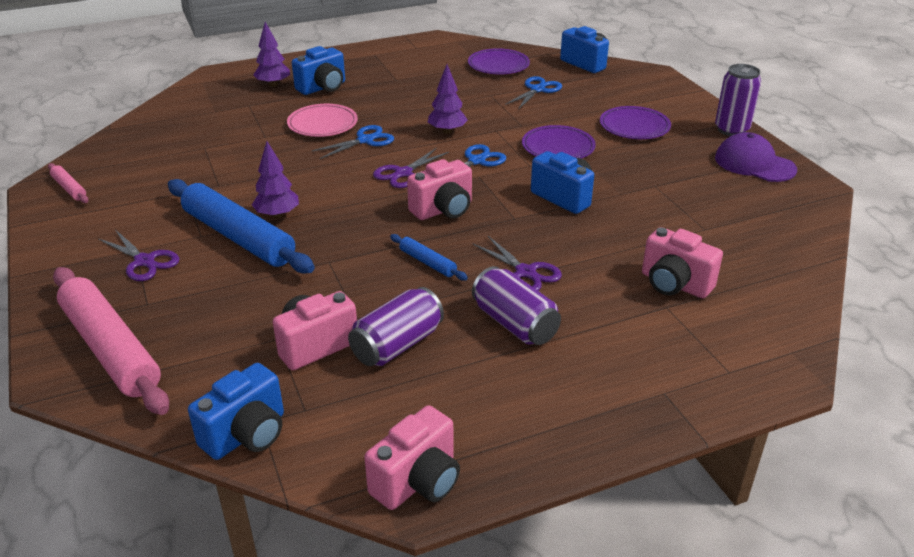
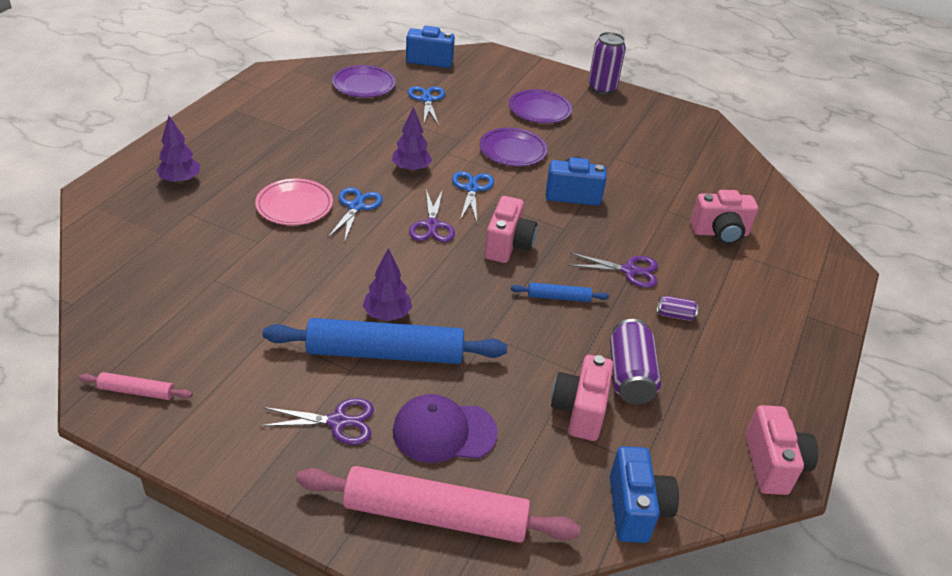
camera: 45 degrees left, 5 degrees up
blue camera [292,46,345,95] -> none
purple can [472,266,561,345] -> purple can [657,296,698,321], size x0.50
purple cap [715,132,797,182] -> purple cap moved to [393,394,498,463]

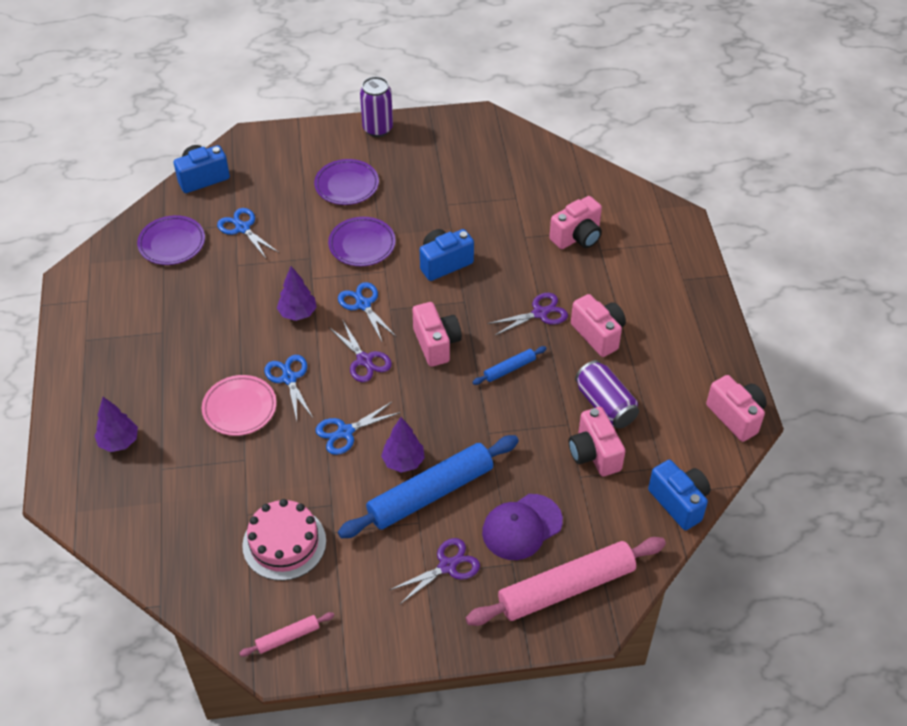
camera: 30 degrees left, 10 degrees up
purple can [657,296,698,321] -> pink camera [571,294,626,357]
none -> pink cake [242,499,326,581]
none -> blue scissors [316,401,401,455]

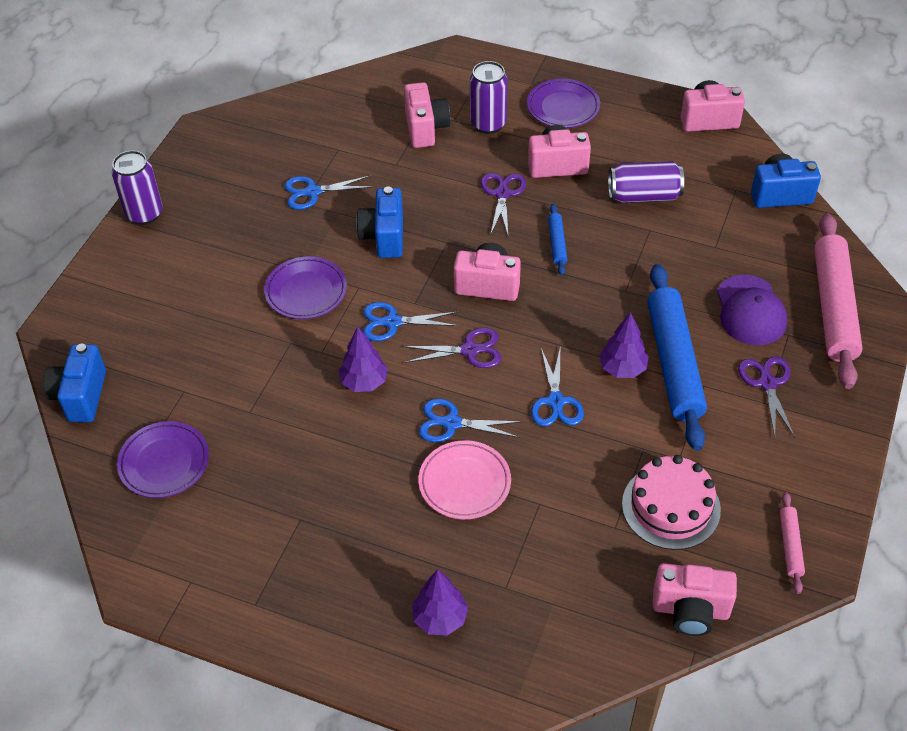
camera: 60 degrees left, 0 degrees up
blue scissors [217,208,279,260] -> blue scissors moved to [284,176,372,210]
purple plate [314,159,379,205] -> purple plate moved to [527,79,600,128]
pink camera [569,407,625,476] -> pink camera moved to [653,563,737,636]
none -> purple can [470,61,508,134]

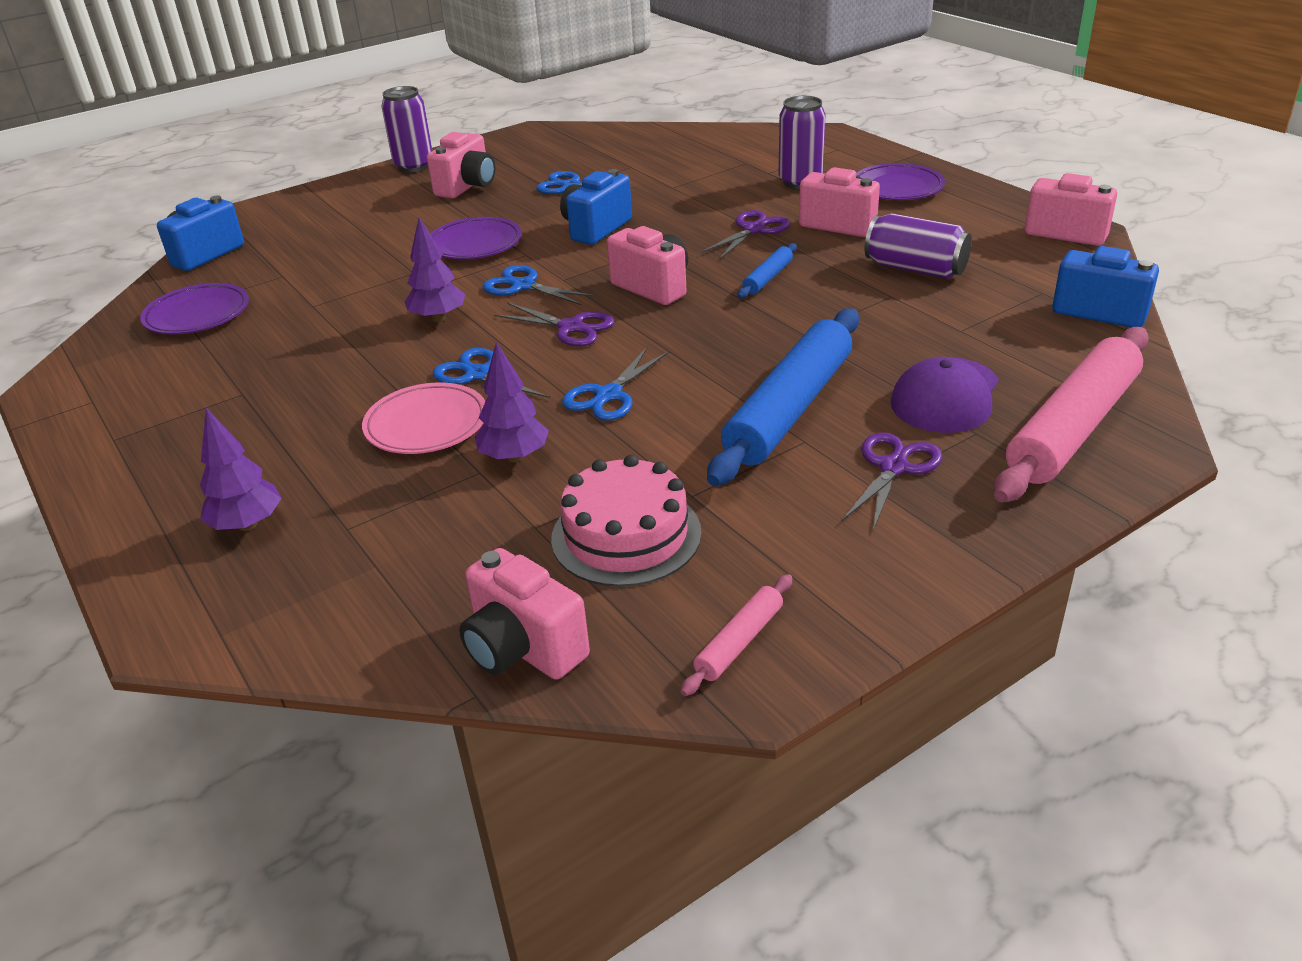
camera: 35 degrees right, 15 degrees down
pink camera [404,82,450,148] -> pink camera moved to [427,132,496,198]
purple tree [599,312,649,378] -> purple tree moved to [475,342,549,462]

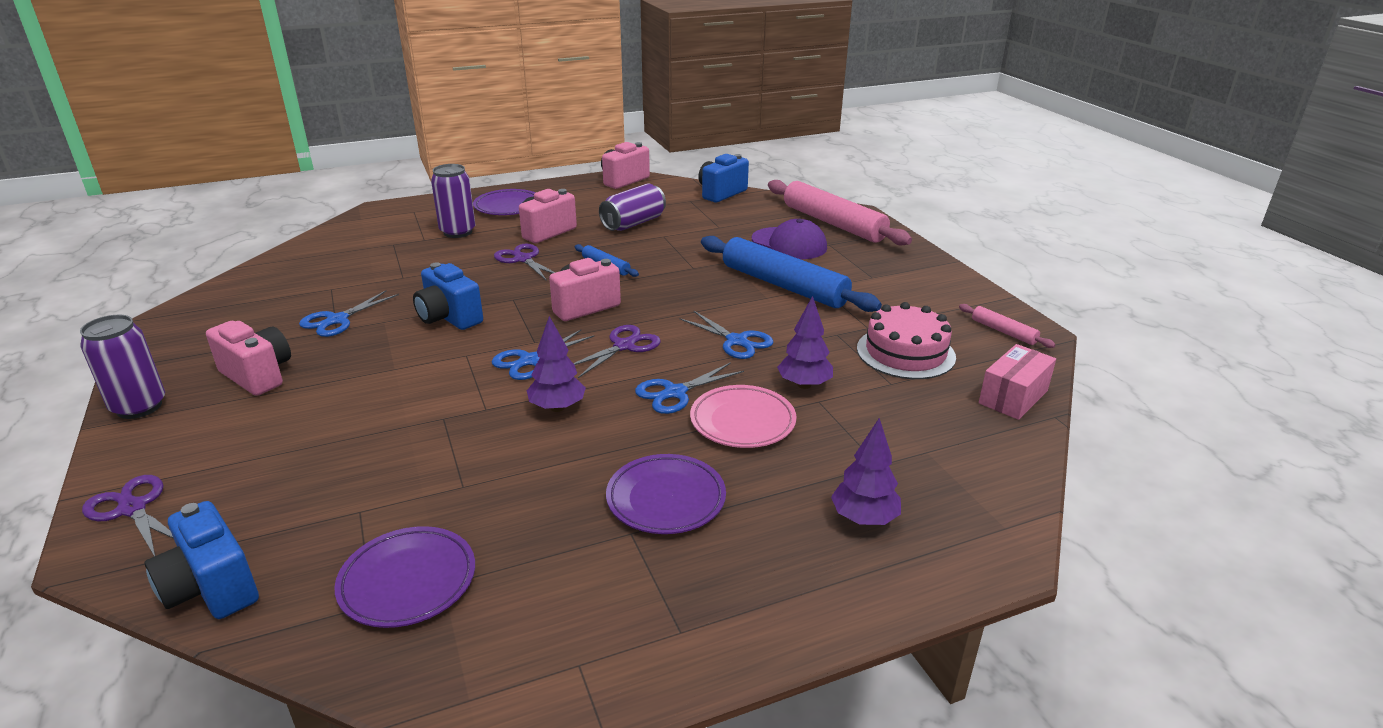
camera: 80 degrees left, 5 degrees down
purple plate [430,217,522,259] -> purple plate moved to [606,454,726,534]
pink camera [459,548,590,680] -> pink box [979,344,1056,420]
purple scissors [841,433,942,531] -> purple scissors moved to [82,475,174,556]

